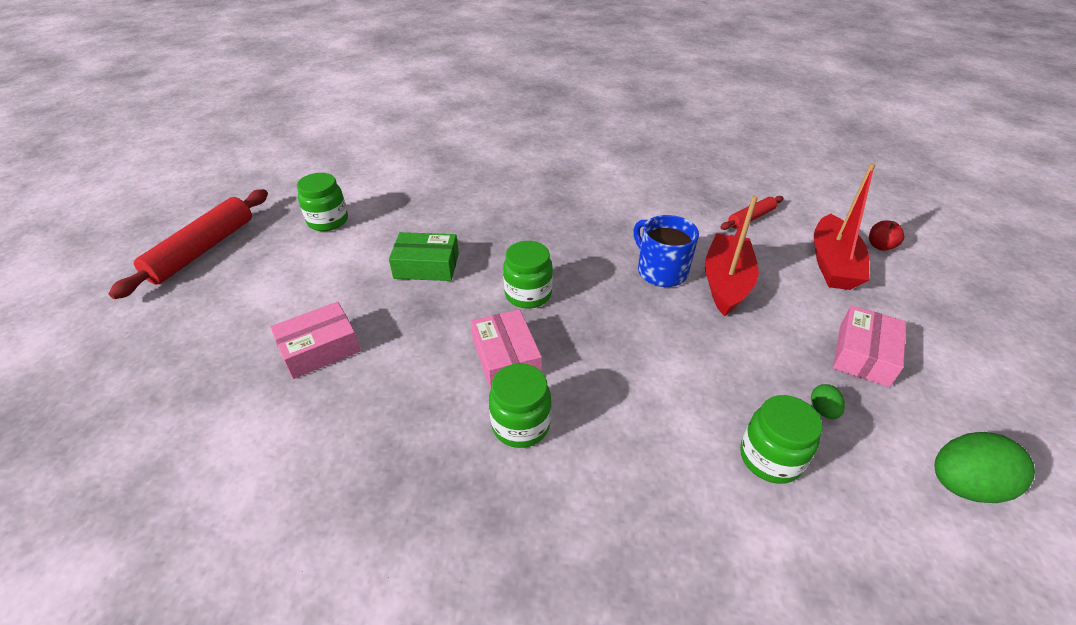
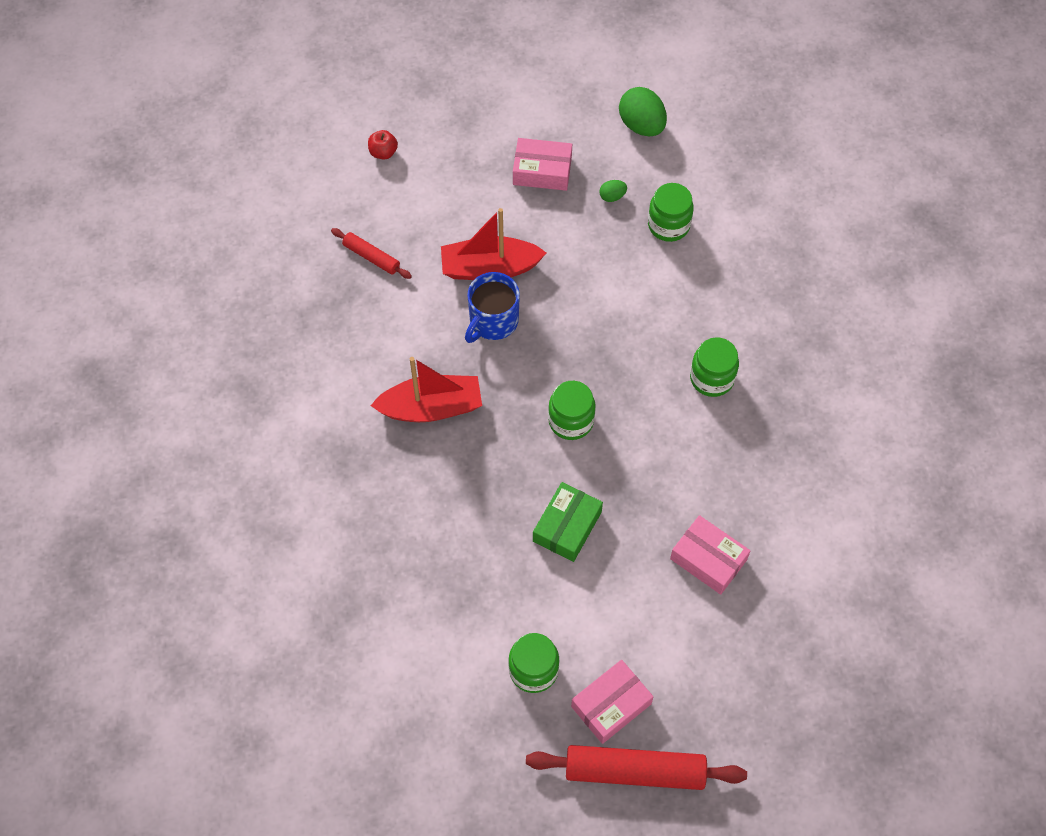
camera: 110 degrees left, 20 degrees up
green box [389,232,459,281] -> green box turned 45 degrees clockwise [533,482,603,562]
pink box [471,309,542,389] -> pink box moved to [571,660,654,744]
red boat [814,163,876,290] -> red boat moved to [371,357,482,422]

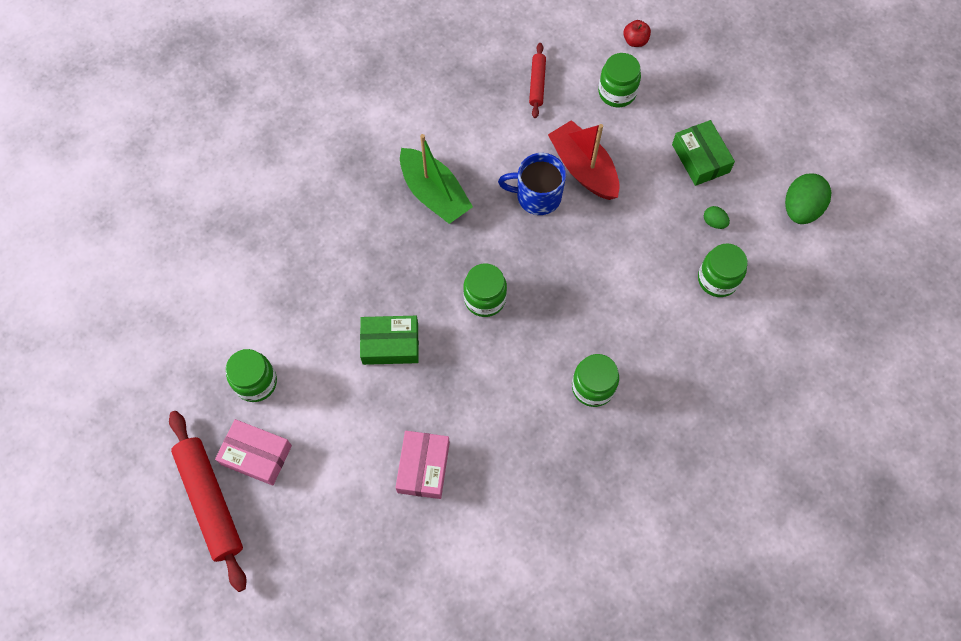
camera: 60 degrees right, 5 degrees up
red boat [371,357,482,422] -> green boat [400,134,473,224]
pink box [513,138,572,191] -> green box [672,120,735,186]
none -> green jar [598,53,641,107]

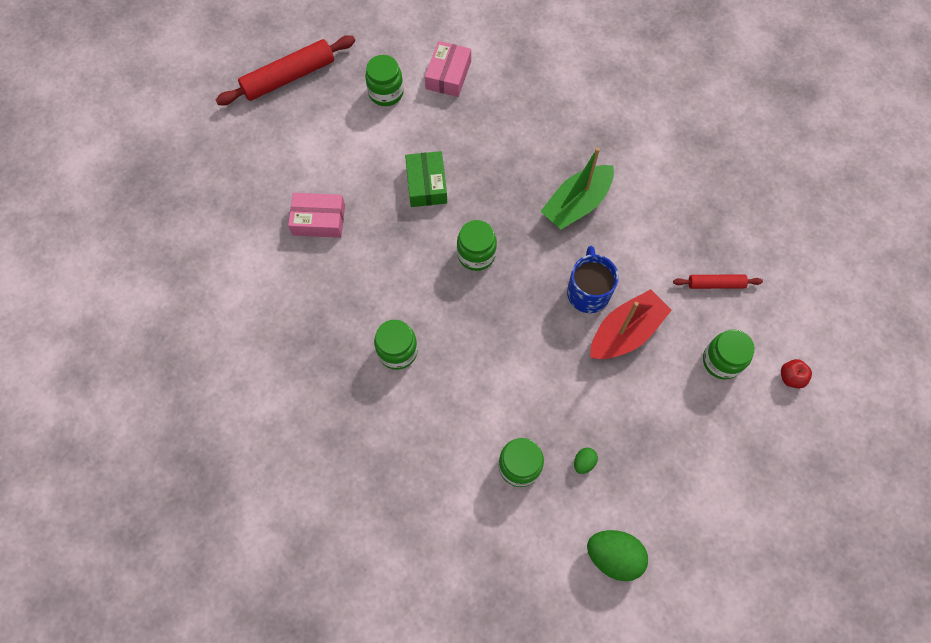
camera: 85 degrees right, 0 degrees up
pink box [215,419,292,486] -> pink box moved to [425,41,471,97]
green box [672,120,735,186] -> none

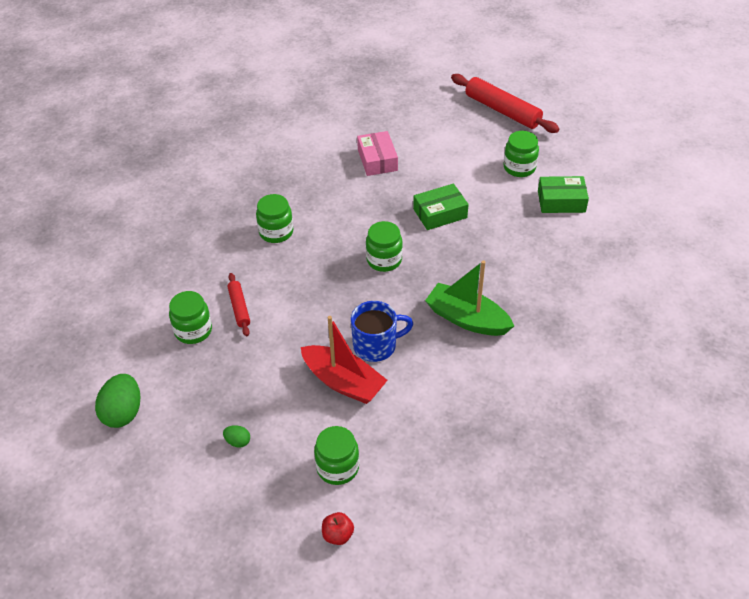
camera: 75 degrees right, 20 degrees down
pink box [425,41,471,97] -> green box [538,176,589,213]
green egg [574,448,598,474] -> green egg moved to [223,425,250,448]
red rolling pin [673,274,763,289] -> red rolling pin moved to [227,273,250,336]

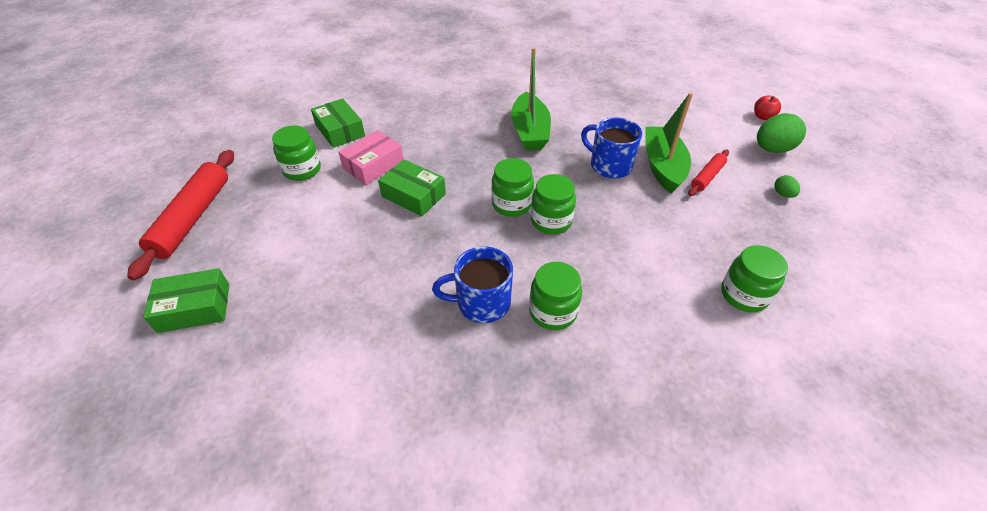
camera: 125 degrees left, 0 degrees up
green egg [95,374,141,428] -> green egg moved to [757,113,806,153]
red rolling pin [227,273,250,336] -> red rolling pin moved to [688,150,729,196]
red boat [301,316,388,404] -> green boat [645,92,693,194]
green jar [314,426,359,485] -> green jar moved to [531,174,576,234]
pink box [357,131,398,176] -> pink box moved to [338,130,403,185]
none -> green box [143,268,229,333]
none -> blue mug [432,246,513,323]

